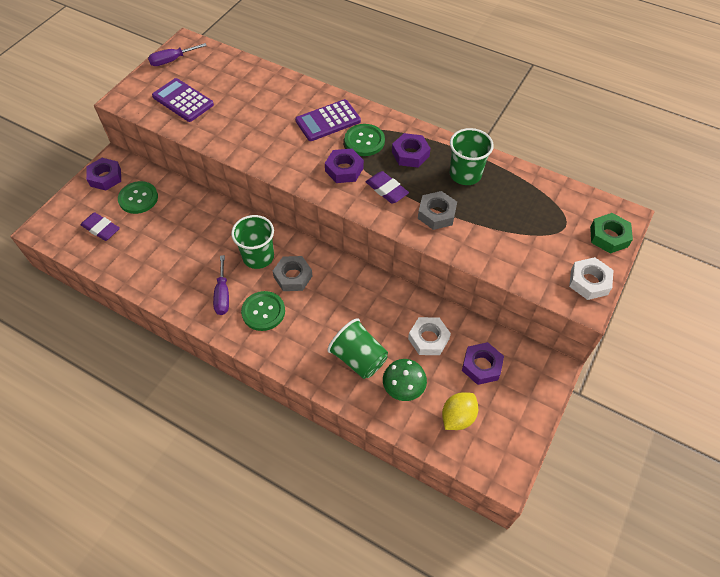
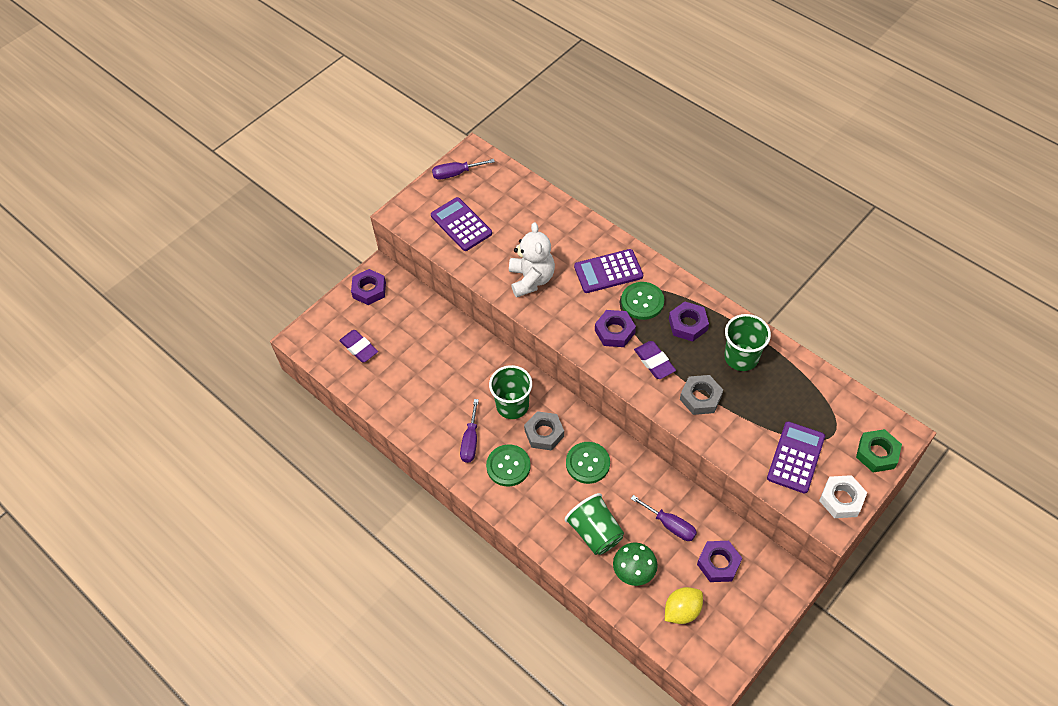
camera: 15 degrees right, 0 degrees up
green button [118,181,158,214] -> green button moved to [566,442,610,484]
white nut [408,317,451,355] -> purple screwdriver [631,495,697,541]
none -> white teddy bear [509,222,555,297]
none -> purple calculator [767,421,825,493]

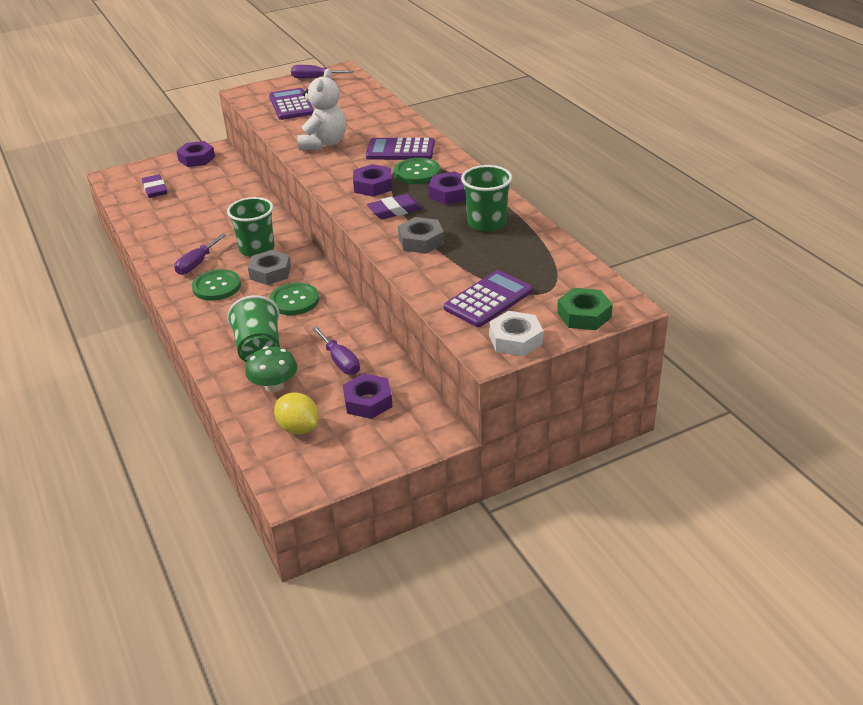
camera: 20 degrees right, 20 degrees down
purple eraser [634,341,676,379] -> purple eraser turned 75 degrees clockwise [367,194,422,219]
yellow lemon [665,587,703,624] -> yellow lemon turned 60 degrees clockwise [274,392,319,435]

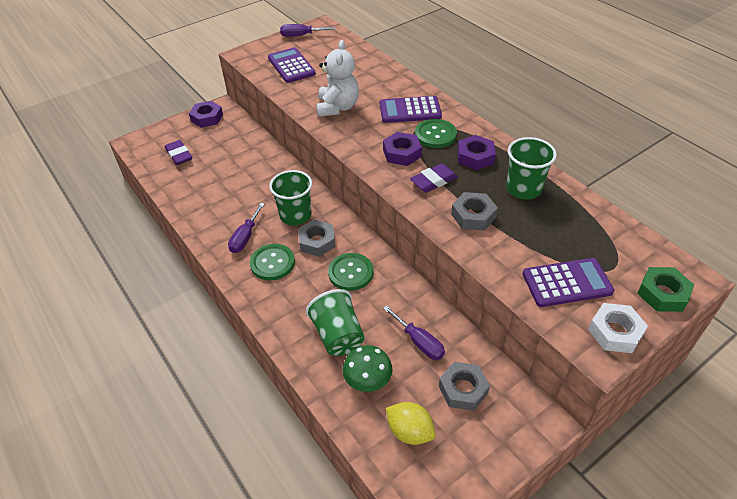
camera: 10 degrees left, 10 degrees up
purple nut [343,373,393,419] -> grey nut [439,362,490,411]
purple calculator [444,270,533,327] -> purple calculator turned 45 degrees clockwise [523,258,614,307]

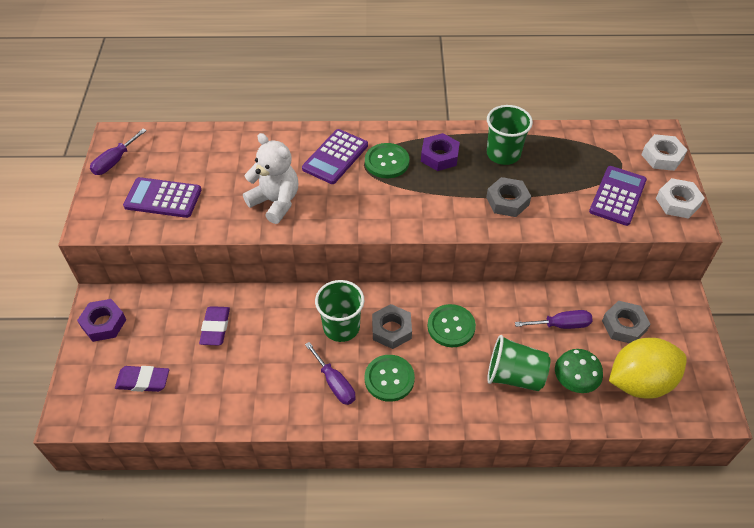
camera: 55 degrees left, 5 degrees up
purple nut [383,132,422,166] -> none
yellow lemon [386,402,436,445] -> yellow lemon [609,338,687,399], size x1.67
purple eraser [410,163,458,192] -> purple eraser moved to [199,306,230,345]
green nut [637,267,694,312] -> white nut [641,134,687,171]

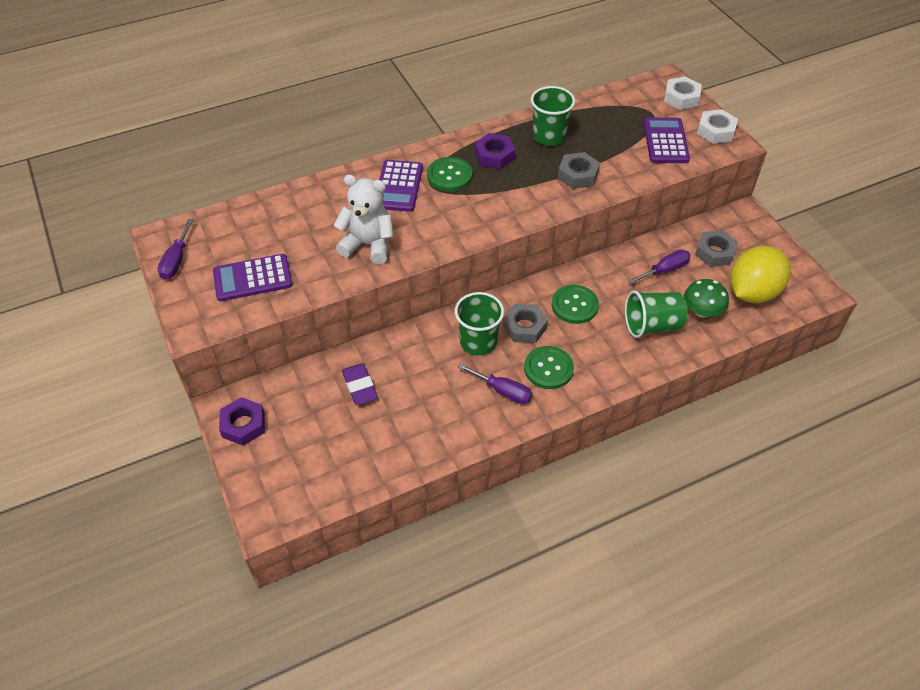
camera: 25 degrees left, 0 degrees up
purple eraser [115,366,169,392] -> none

